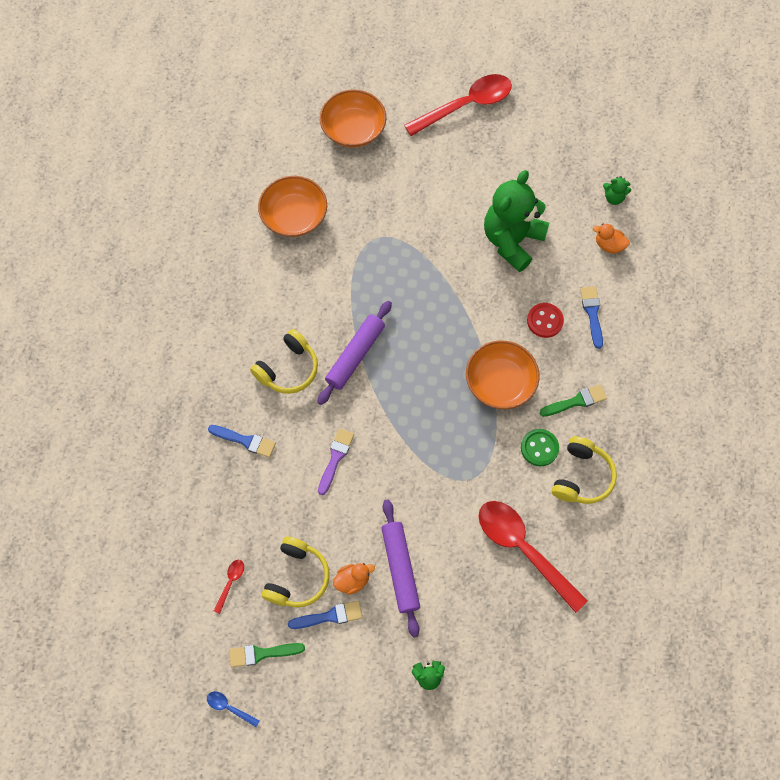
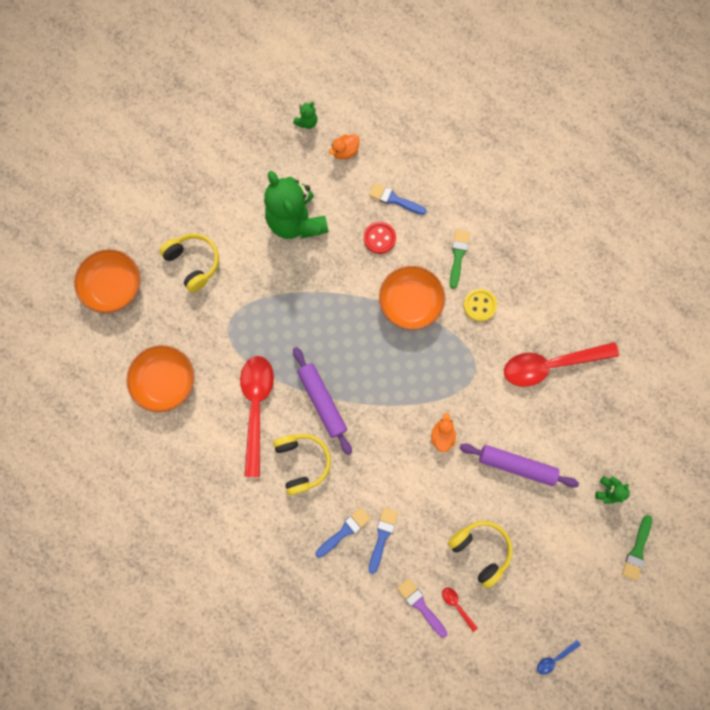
camera: 60 degrees left, 10 degrees up
green brush [229,643,305,667] -> green brush moved to [622,515,652,581]
blue brush [288,601,362,629] -> blue brush moved to [369,508,398,574]
purple brush [318,428,354,495] -> purple brush moved to [397,578,447,638]
orange duck [333,563,375,595] -> orange duck moved to [431,413,456,452]
red spoon [404,74,512,136] -> red spoon moved to [240,356,274,477]
green button [521,429,559,466] -> yellow button [463,289,497,322]
yellow headphones [552,436,617,504] -> yellow headphones moved to [159,234,219,293]

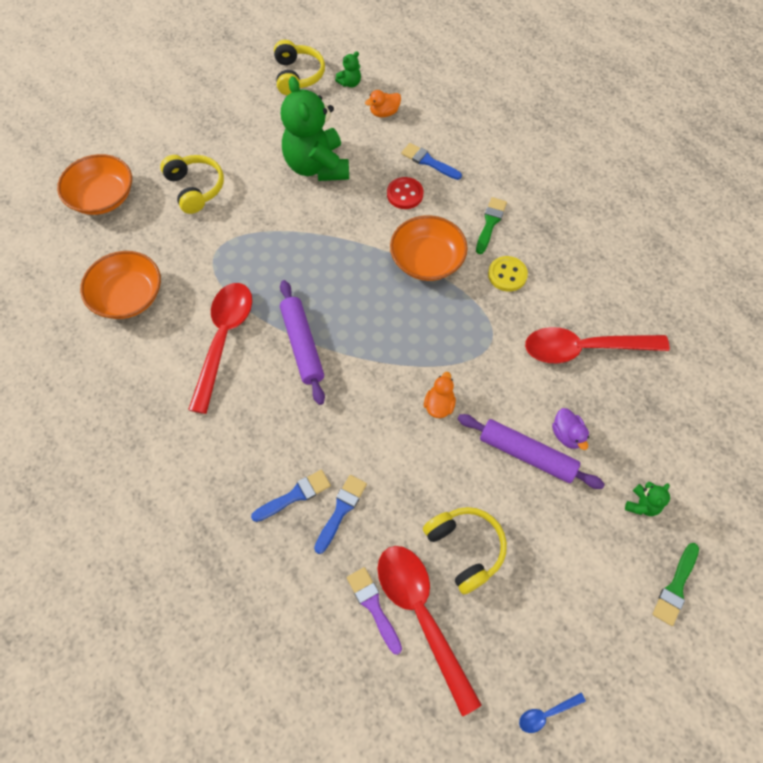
camera: 10 degrees right, 15 degrees down
yellow headphones [273,434,331,495] -> yellow headphones moved to [274,40,325,95]
red spoon [442,587,478,632] -> red spoon [378,546,482,717], size x2.49
none -> purple duck [552,408,589,450]

